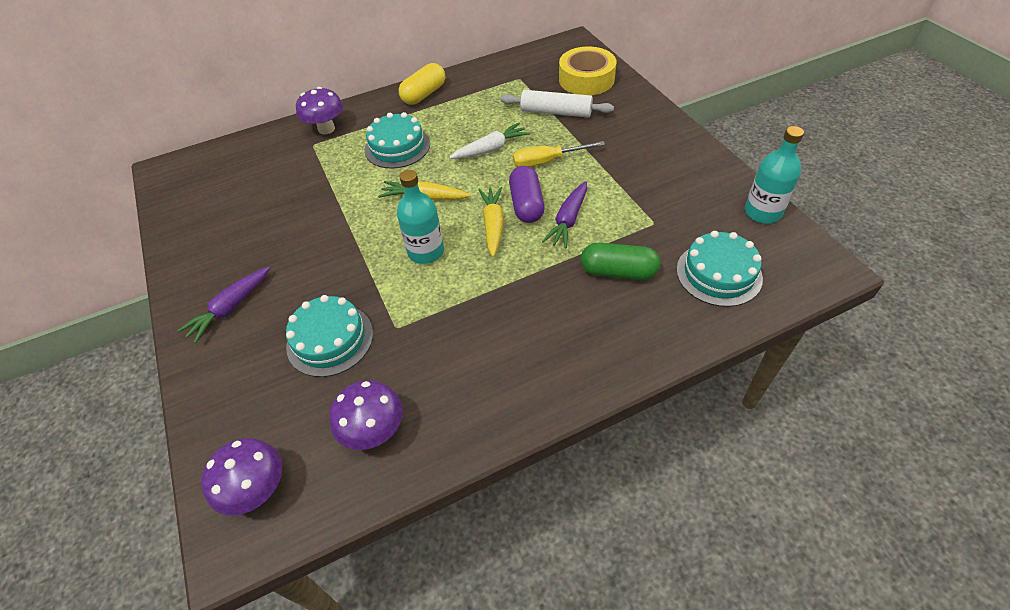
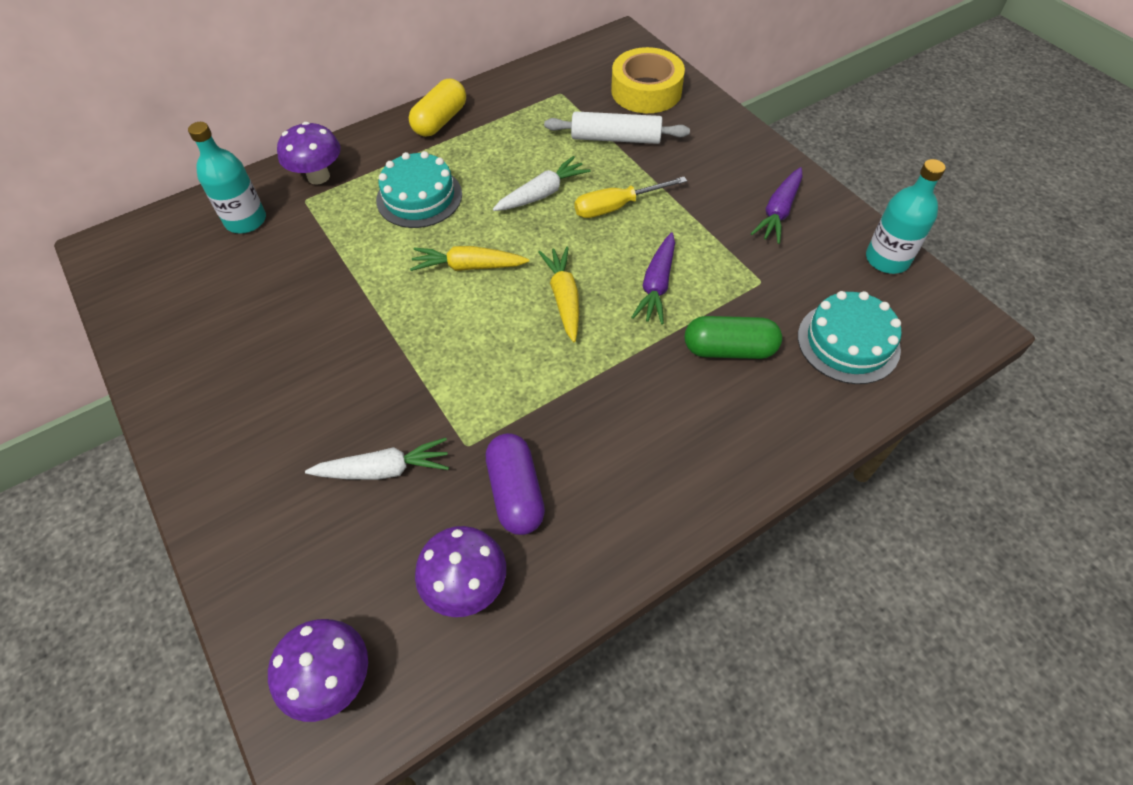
camera: 10 degrees left, 5 degrees up
purple carrot [177,267,270,343] -> purple carrot moved to [751,167,802,244]
turquoise cake [286,295,373,377] -> white carrot [305,438,449,480]
turquoise bottle [397,170,444,264] -> turquoise bottle moved to [188,122,266,233]
purple capsule [509,166,545,223] -> purple capsule moved to [486,433,545,535]

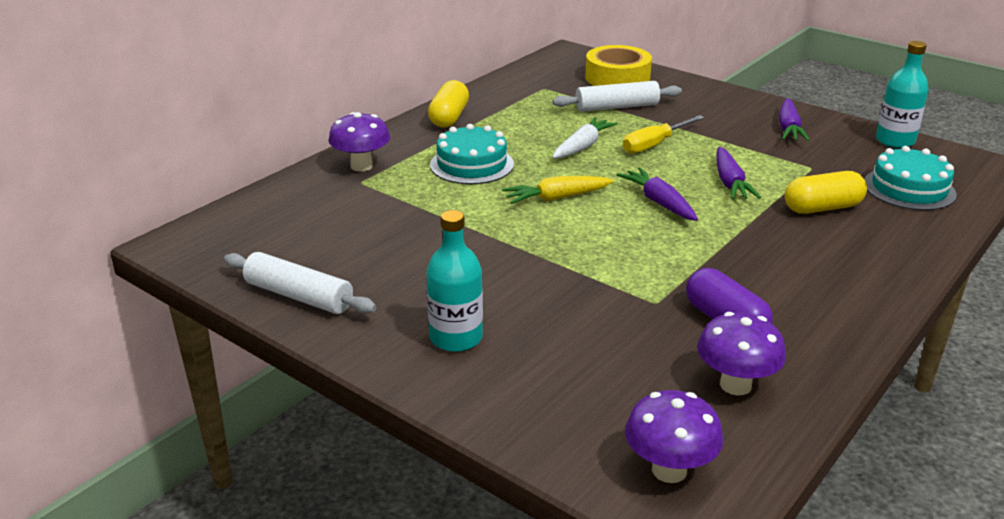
camera: 20 degrees left, 25 degrees down
turquoise bottle [188,122,266,233] -> turquoise bottle moved to [426,210,483,352]
white carrot [305,438,449,480] -> none
yellow carrot [538,246,579,342] -> purple carrot [617,167,698,221]
green capsule [685,316,782,359] -> yellow capsule [785,171,867,214]
none -> white rolling pin [224,252,376,314]

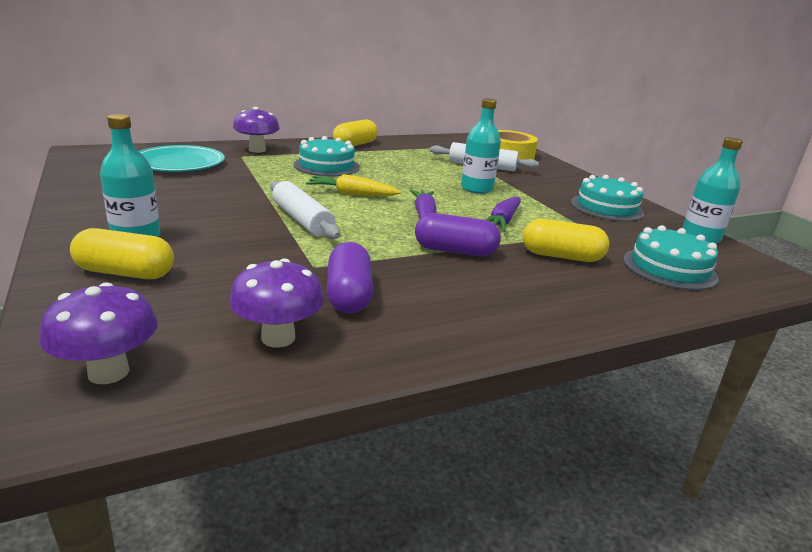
camera: 25 degrees right, 5 degrees down
white rolling pin [224,252,376,314] -> white rolling pin moved to [270,181,340,239]
white carrot [553,117,618,158] -> none
yellow screwdriver [623,115,704,154] -> turquoise bottle [461,98,501,194]
purple carrot [779,98,810,141] -> turquoise cake [571,175,645,221]
none -> yellow capsule [70,228,174,279]
none -> turquoise plate [139,145,225,172]
none -> purple capsule [415,213,501,257]

